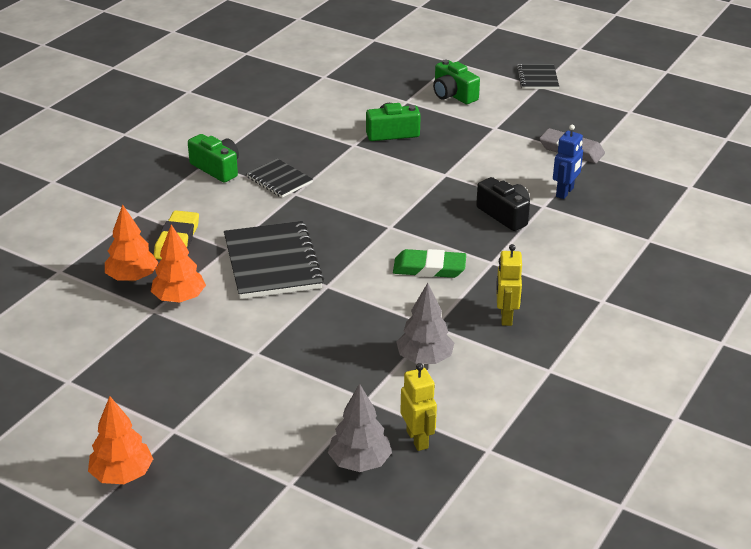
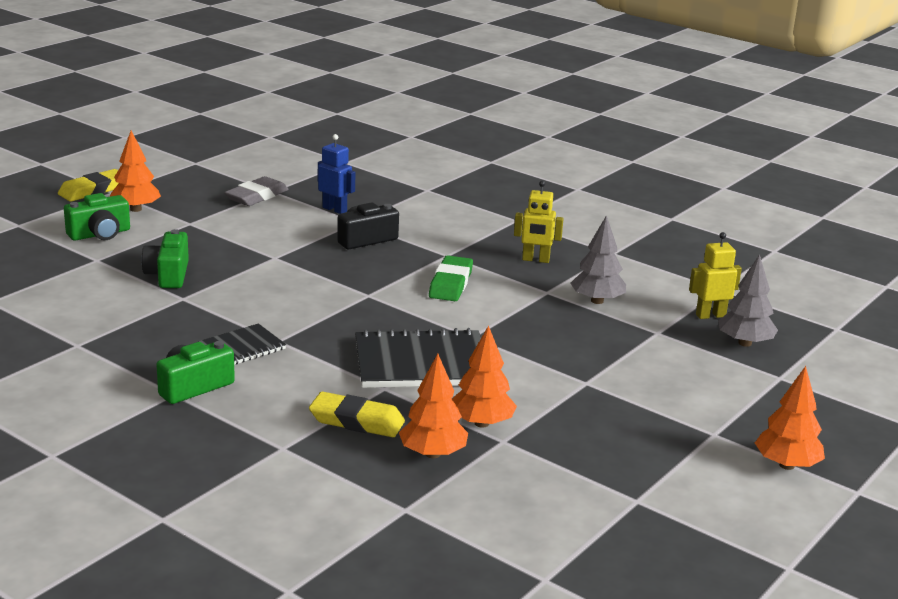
camera: 85 degrees left, 10 degrees down
black notebook [517,63,559,89] -> yellow eraser [58,169,119,202]
none -> orange tree [109,130,161,212]

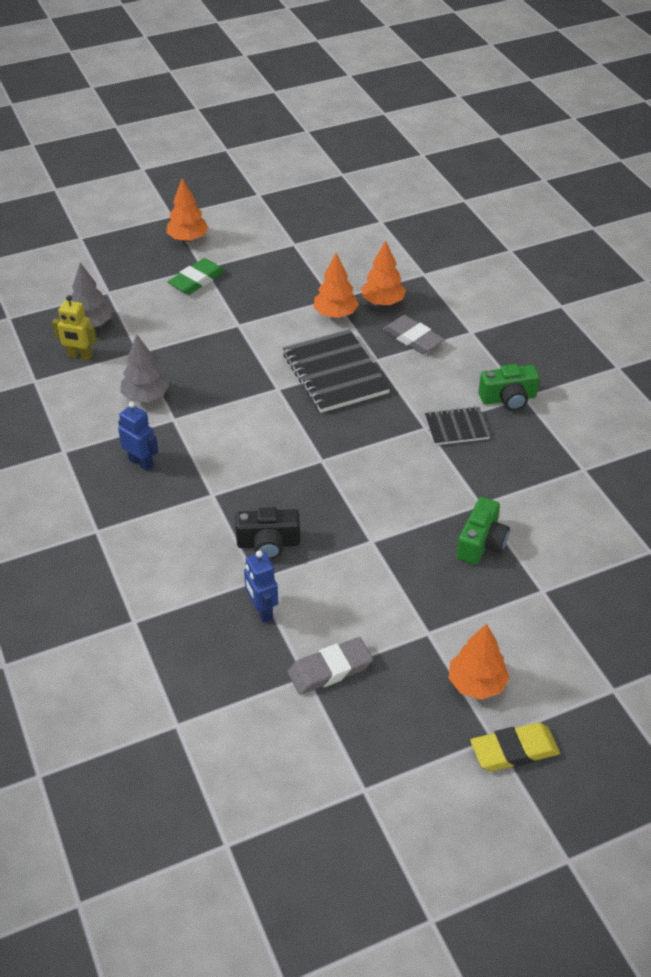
camera: 150 degrees left, 20 degrees up
green camera [64,193,130,241] -> none
yellow eraser [309,392,405,437] -> grey eraser [383,315,445,354]
black notebook [355,328,481,388] -> black notebook turned 45 degrees clockwise [283,329,390,413]
green eraser [429,255,473,301] -> green eraser moved to [167,258,225,295]
yellow robot [514,180,564,263] -> blue robot [118,402,158,471]

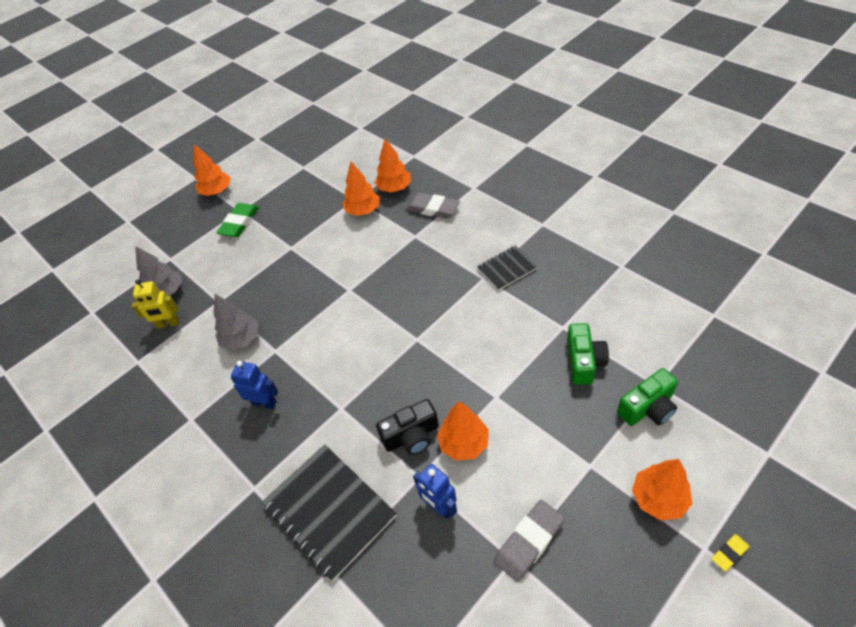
camera: 15 degrees left, 5 degrees up
black notebook [283,329,390,413] -> black notebook moved to [262,444,396,581]
yellow eraser [471,722,560,771] -> yellow eraser [712,534,750,571], size x0.51
green camera [479,364,540,411] -> green camera moved to [617,368,678,426]
none -> orange tree [437,401,489,461]

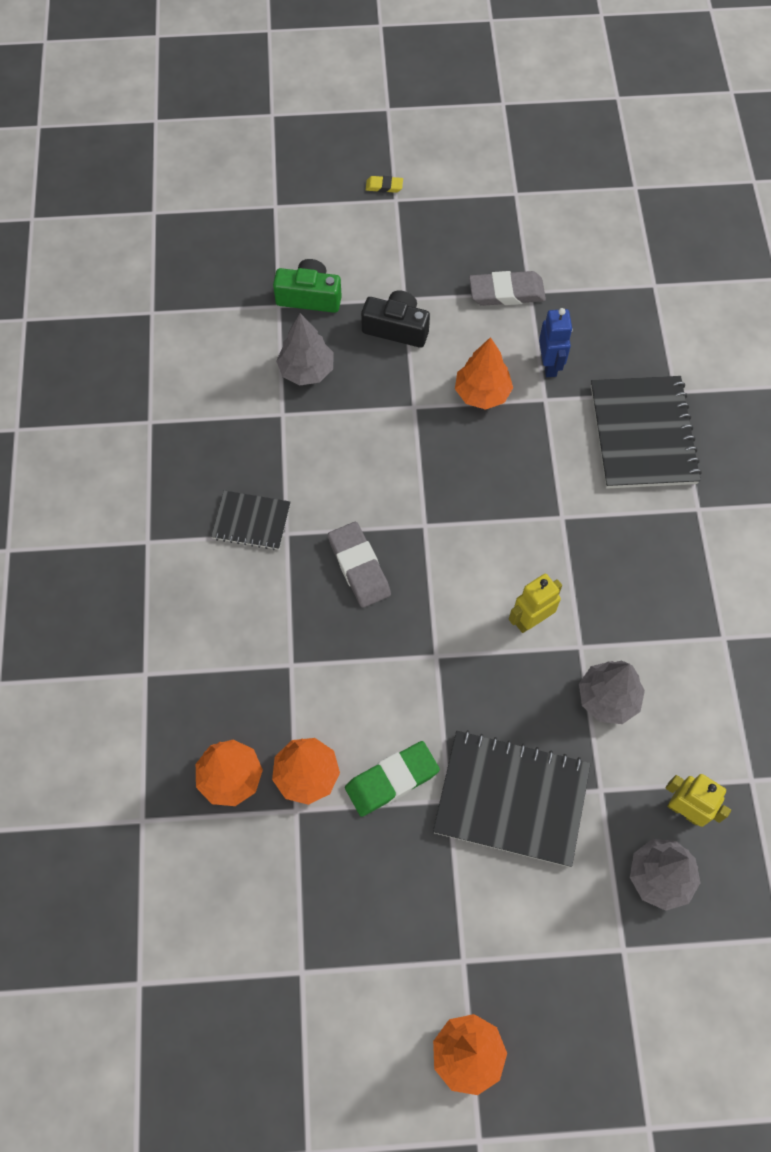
camera: 145 degrees left, 15 degrees up
green eraser [216,203,259,237] -> green eraser moved to [345,741,440,817]
blue robot [231,361,278,409] -> none
black camera [376,399,439,455] -> black camera moved to [361,290,430,348]
grey eraser [406,193,460,219] -> grey eraser moved to [328,522,391,608]
green camera [567,323,609,385] -> grey tree [276,313,334,385]
orange tree [632,459,692,520] -> none
none -> black notebook [433,730,591,867]
none -> yellow robot [509,574,562,633]

